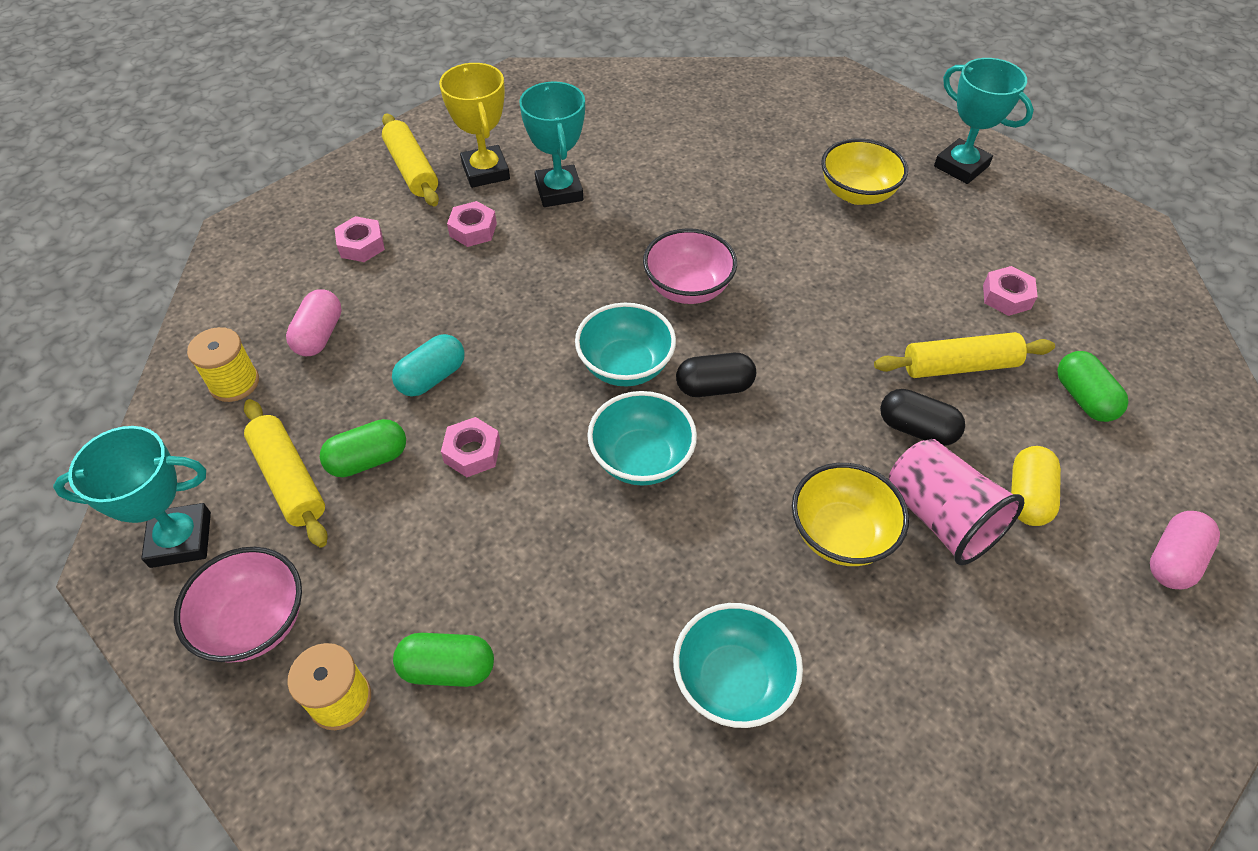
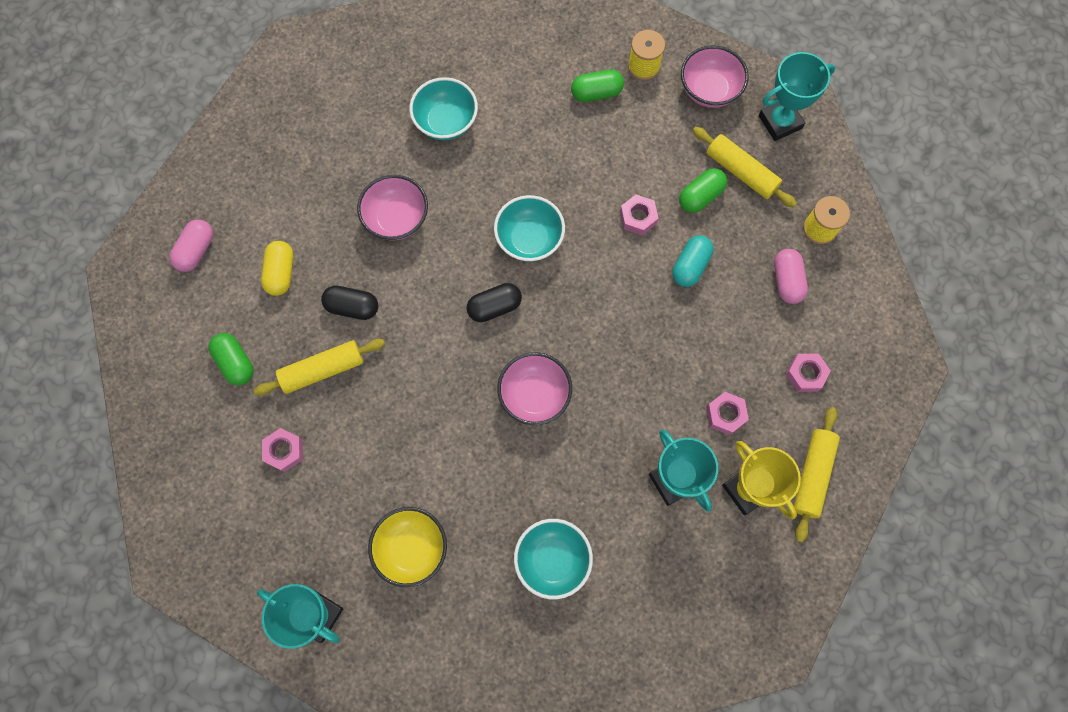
camera: 165 degrees right, 20 degrees up
yellow rolling pin [382,113,439,206] -> yellow rolling pin turned 60 degrees clockwise [794,407,840,543]
turquoise bowl [575,303,676,387] -> turquoise bowl moved to [514,519,593,599]
yellow bowl [792,463,909,566] -> pink bowl [357,175,428,240]
pink cup [889,439,1024,565] -> none

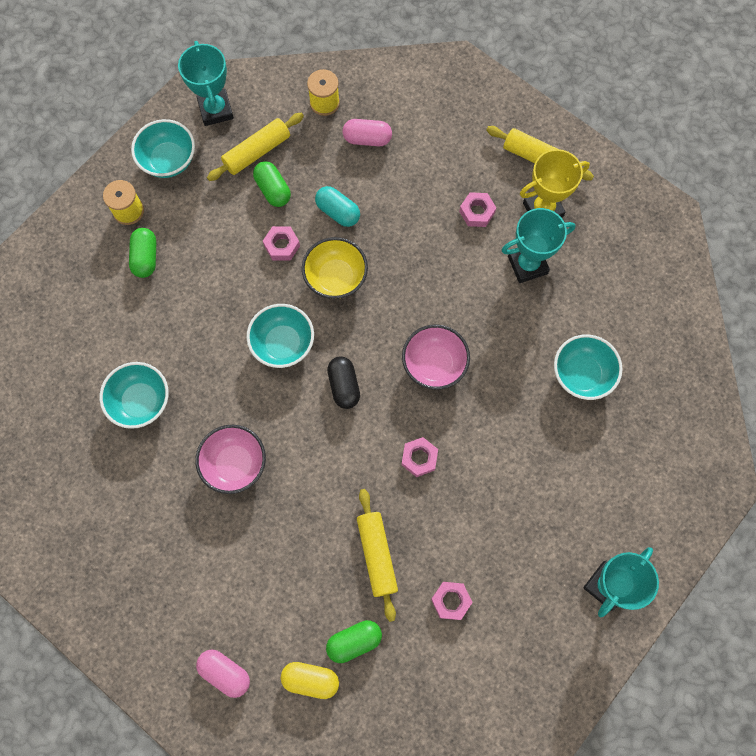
camera: 80 degrees left, 0 degrees up
yellow capsule [261,241,293,296] -> yellow capsule moved to [281,662,339,699]
black capsule [321,286,378,320] -> none
yellow bowl [368,507,447,587] -> yellow bowl moved to [302,237,368,299]
pink bowl [681,45,749,108] -> turquoise bowl [131,119,195,178]
pink nut [786,354,831,392] -> pink nut moved to [402,437,438,477]

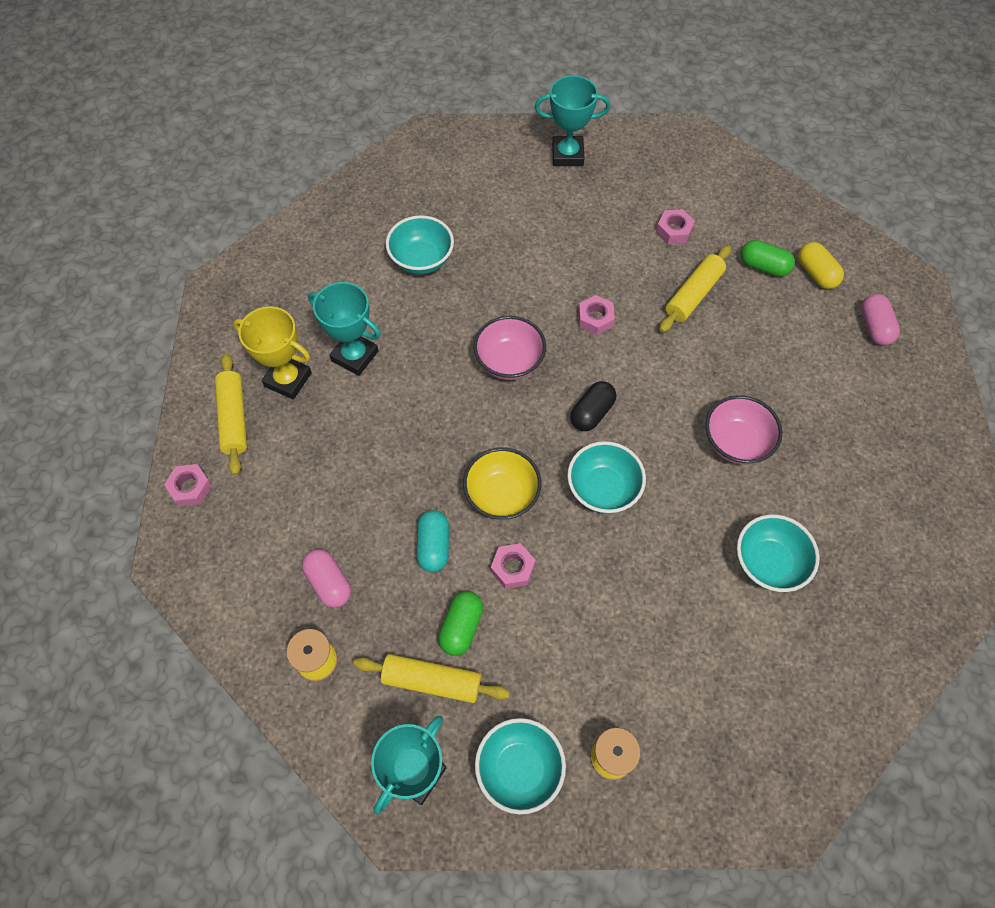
camera: 130 degrees left, 10 degrees down
green capsule [129,228,156,278] -> none
pink nut [459,192,496,227] -> pink nut moved to [164,464,212,506]

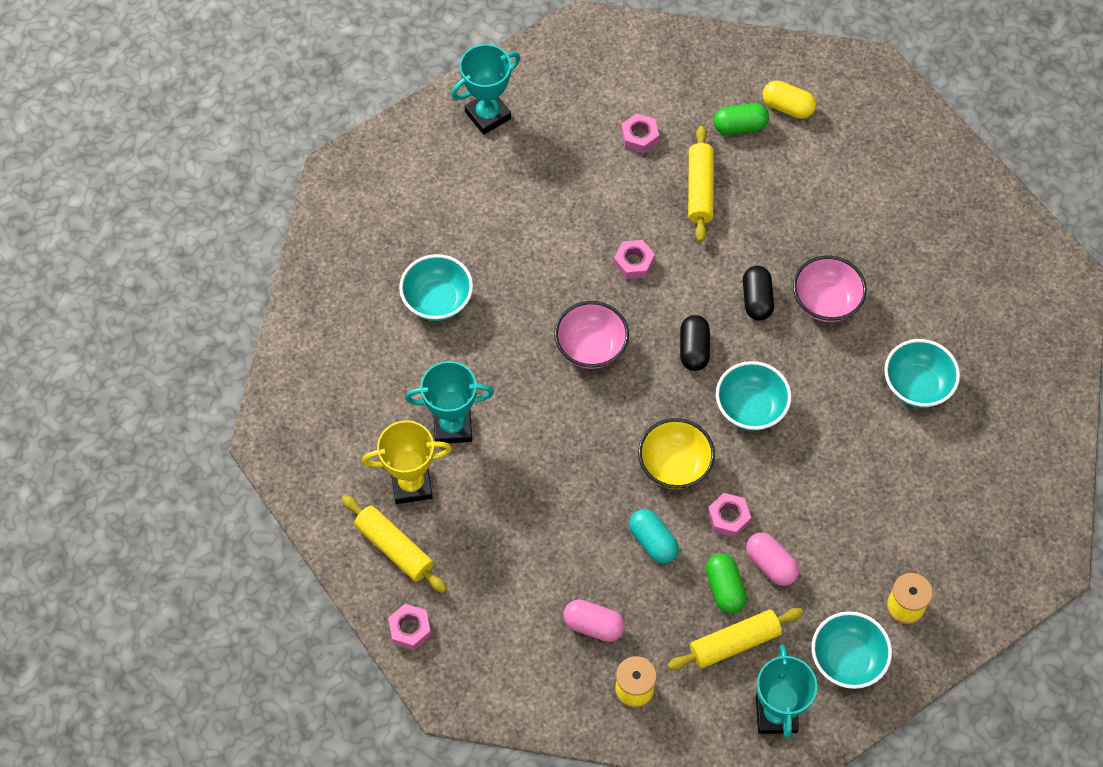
camera: 35 degrees left, 0 degrees up
pink capsule [861,294,900,345] -> pink capsule moved to [746,533,799,586]
none -> black capsule [743,266,774,321]

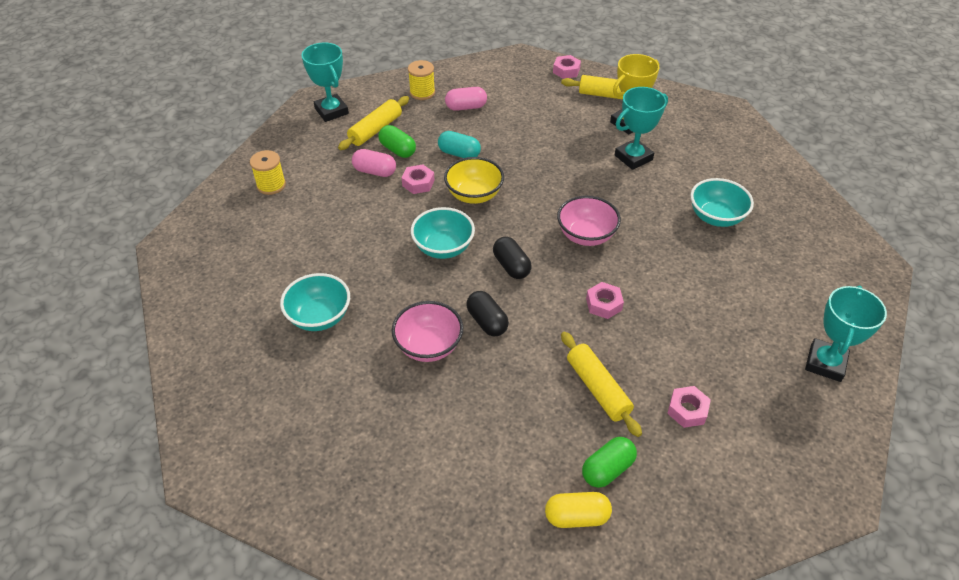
camera: 150 degrees right, 15 degrees down
turquoise bowl [811,611,892,689] -> none

